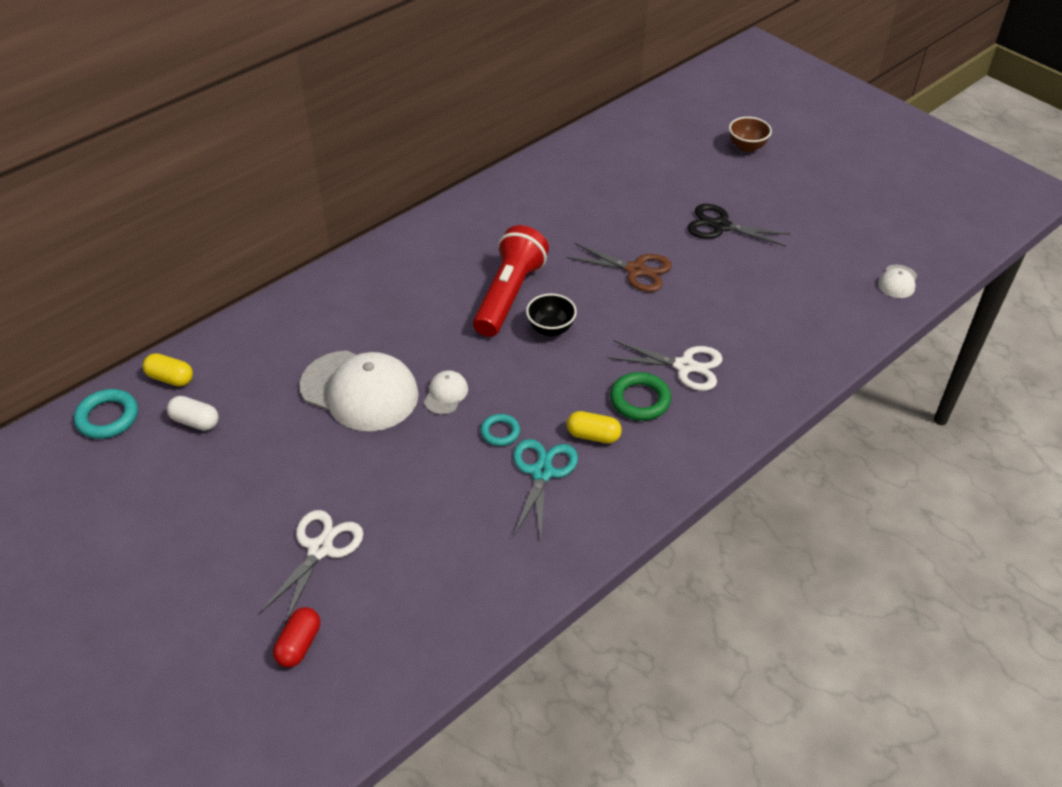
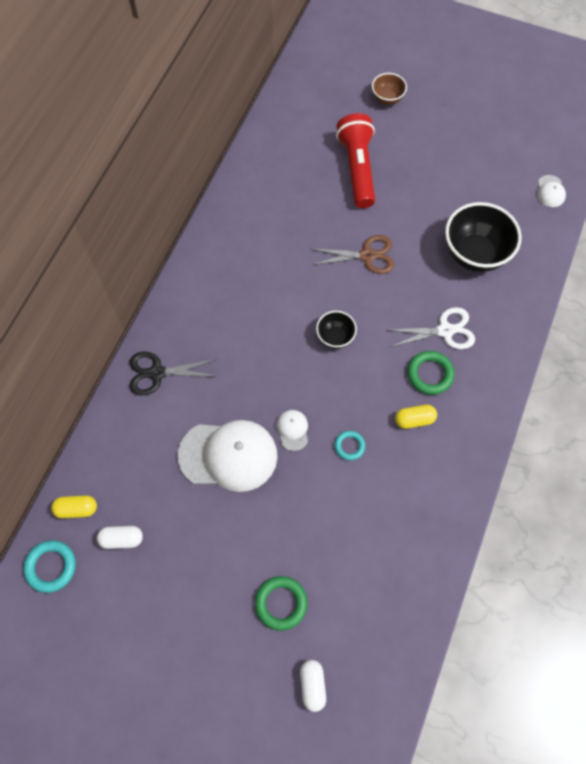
camera: 25 degrees left, 20 degrees up
white scissors [259,510,364,624] -> green ring [255,576,307,631]
red capsule [273,607,320,668] -> white capsule [300,660,326,712]
red flashlight [473,225,549,337] -> red flashlight moved to [336,113,375,208]
turquoise scissors [513,439,578,542] -> none
black scissors [687,204,790,247] -> black scissors moved to [130,352,218,395]
none -> black bowl [445,202,522,272]

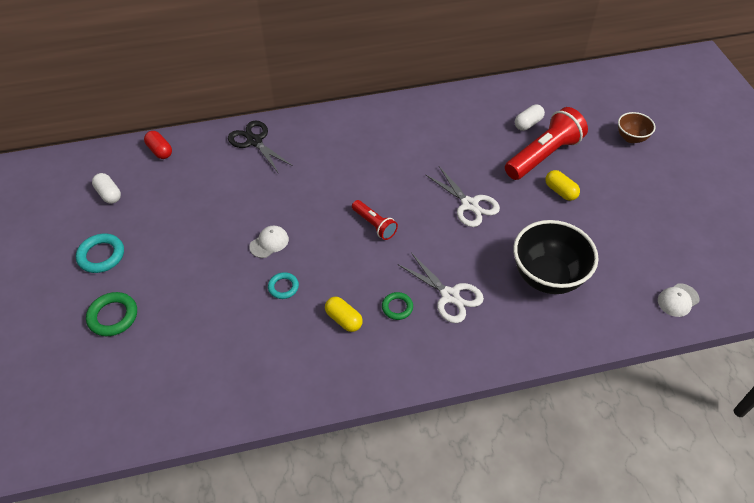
camera: 55 degrees right, 15 degrees down
turquoise ring [23,540,76,593] -> turquoise ring moved to [76,234,124,273]
yellow capsule [51,495,97,518] -> yellow capsule moved to [545,170,580,201]
white cap [178,420,277,492] -> none
white capsule [300,660,326,712] -> white capsule moved to [515,104,545,131]
brown scissors [312,235,394,274] -> white scissors [425,166,500,227]
black bowl [316,311,357,349] -> red flashlight [352,200,398,240]
green ring [408,351,454,395] -> green ring [382,292,413,320], size x0.64
none -> red capsule [144,131,172,159]

